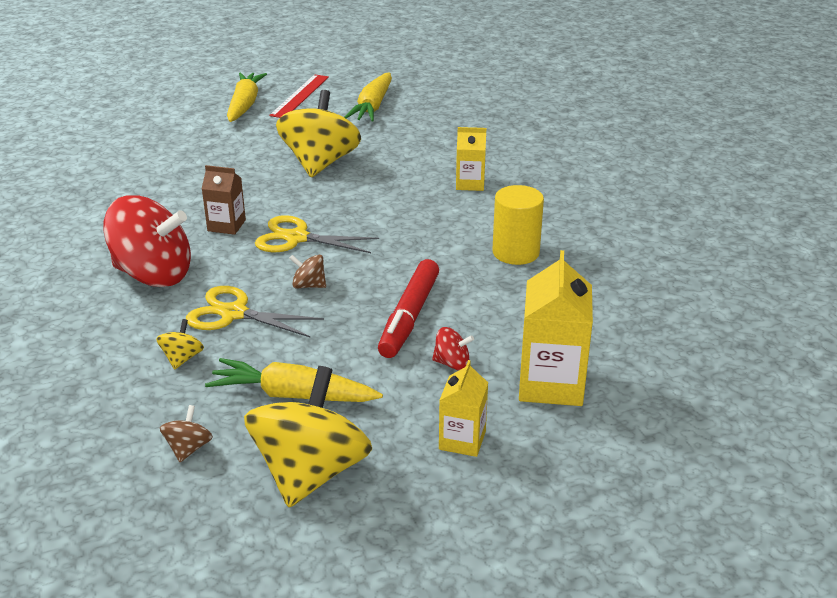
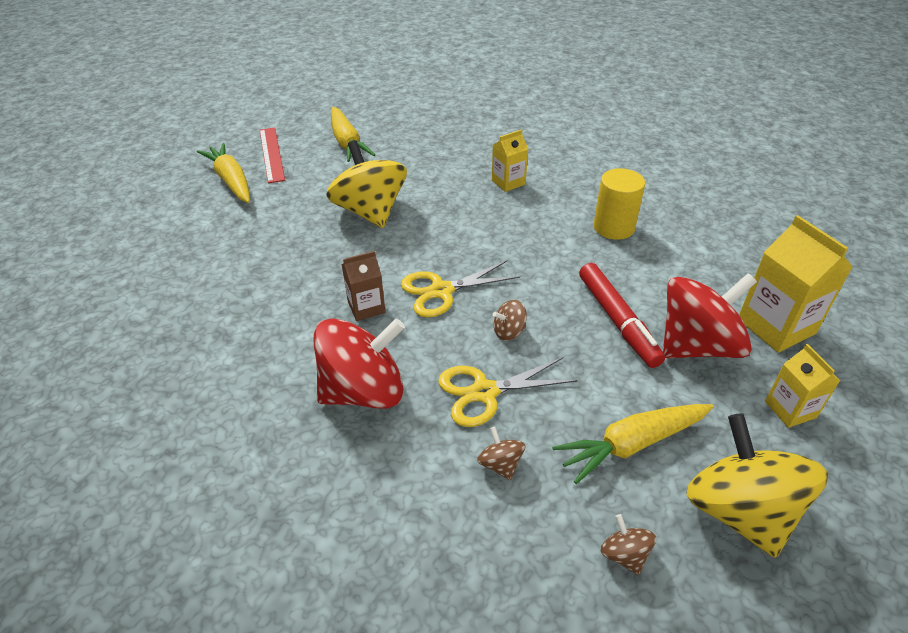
camera: 35 degrees left, 10 degrees up
yellow spinning top [156,319,204,370] -> brown spinning top [477,427,525,480]
red spinning top [432,327,474,370] -> red spinning top [663,273,757,358], size x2.38

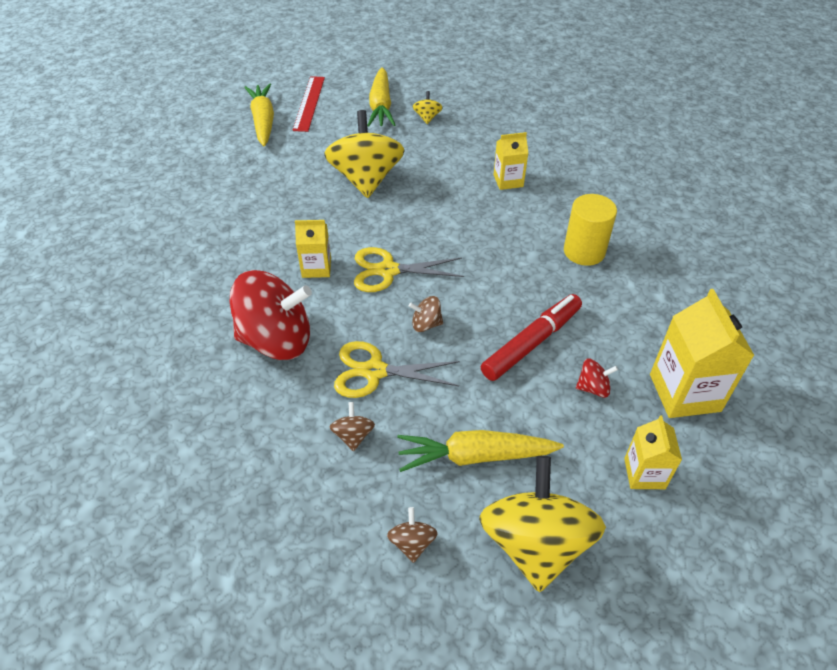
camera: 20 degrees right, 5 degrees up
brown carton [342,251,386,321] -> yellow carton [295,220,331,278]
red marker [579,263,665,368] -> red marker turned 135 degrees counterclockwise [481,294,582,381]
red spinning top [663,273,757,358] -> red spinning top [576,358,618,398], size x0.42
none -> yellow spinning top [413,91,443,124]

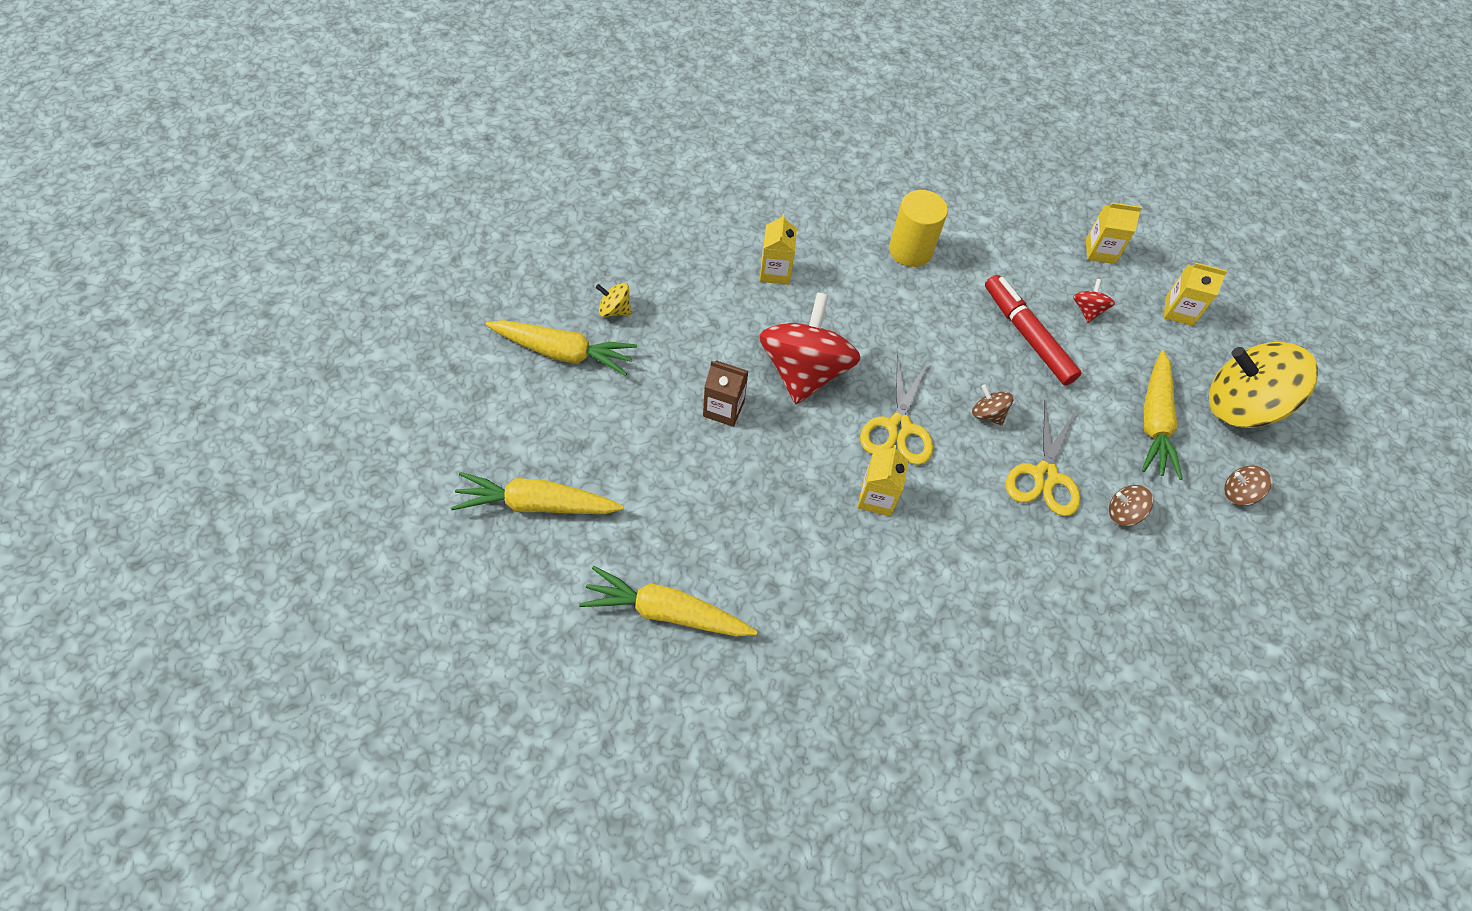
camera: 80 degrees left, 10 degrees up
red spinning top [230,270,312,360] -> red spinning top moved to [759,292,861,404]
red ruler [293,76,325,132] -> none
yellow spinning top [324,110,405,198] -> brown carton [703,360,748,427]
brown spinning top [409,296,443,332] -> brown spinning top turned 120 degrees clockwise [972,384,1014,426]
yellow carton [650,289,755,418] -> yellow carton [1086,203,1142,264], size x0.59
none -> yellow carrot [579,566,757,637]

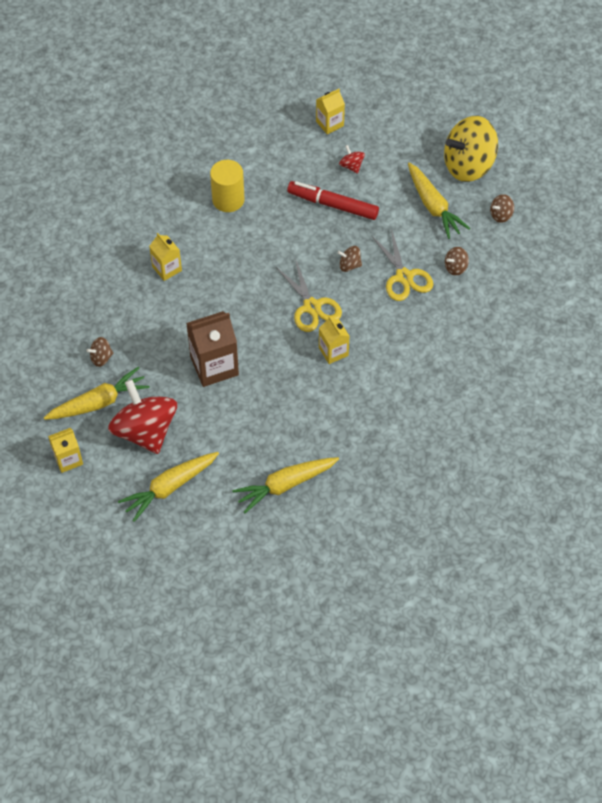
camera: 35 degrees left, 0 degrees up
yellow spinning top [596,283,631,317] -> brown spinning top [86,337,113,367]
brown carton [703,360,748,427] -> brown carton [186,311,239,387], size x1.70
red spinning top [759,292,861,404] -> red spinning top moved to [108,379,177,454]
yellow carton [1164,263,1228,326] -> yellow carton moved to [48,428,83,473]

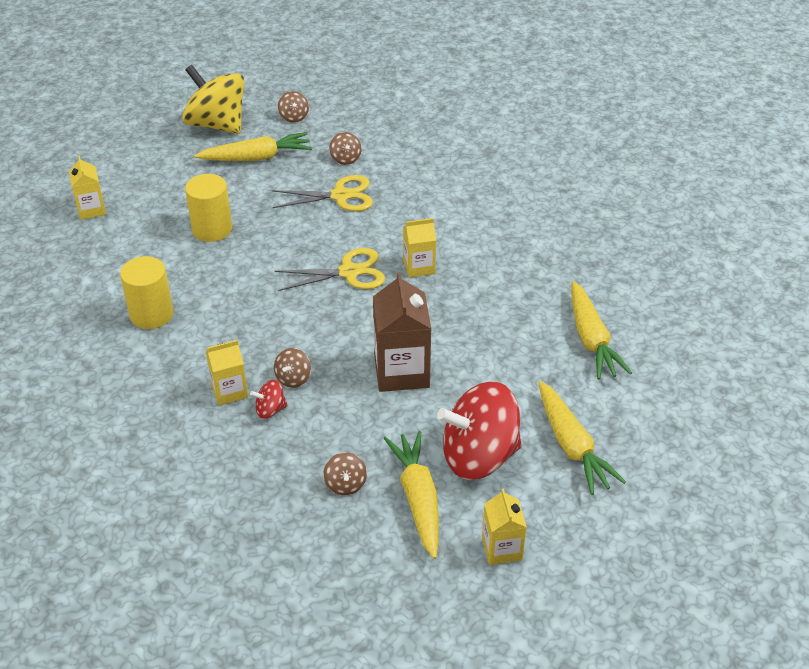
camera: 75 degrees left, 15 degrees down
red marker [287,181,379,220] -> yellow cylinder [185,174,232,242]
brown spinning top [338,246,362,272] -> brown spinning top moved to [274,348,311,388]
red spinning top [339,145,365,174] -> red spinning top moved to [250,380,288,419]
yellow spinning top [444,116,498,182] -> yellow spinning top turned 135 degrees clockwise [182,65,245,134]

